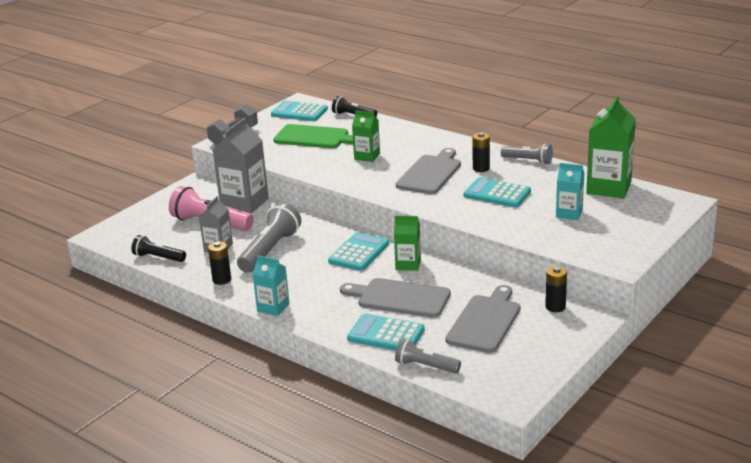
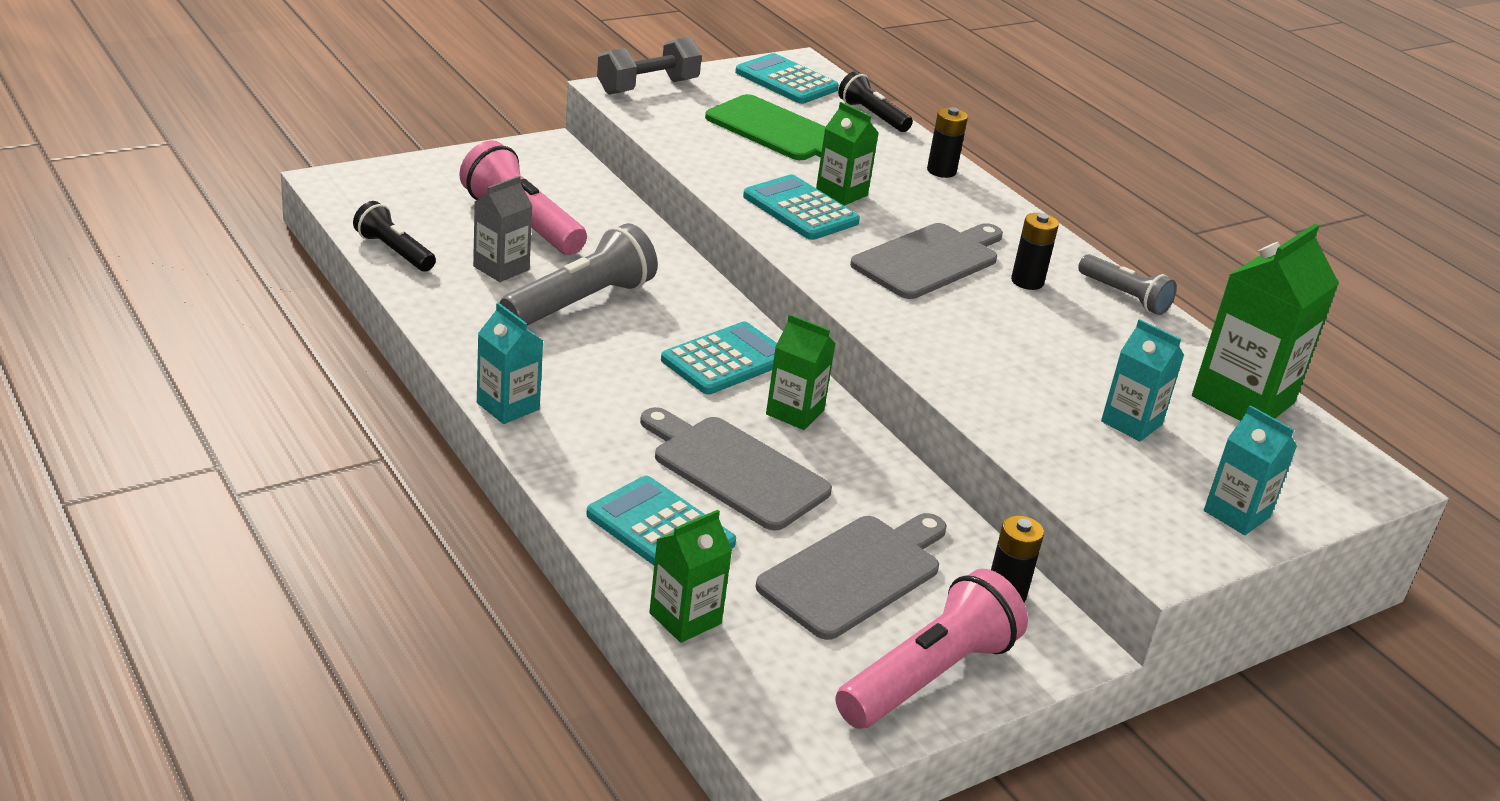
camera: 15 degrees right, 5 degrees up
black battery [208,241,231,285] -> black battery moved to [927,107,968,178]
grey carton [213,118,268,213] -> none
grey flashlight [395,338,461,373] -> green carton [649,510,732,643]
turquoise calculator [463,177,531,207] -> turquoise calculator moved to [743,175,860,240]
none -> pink flashlight [836,569,1028,729]
none -> turquoise carton [1204,405,1297,535]

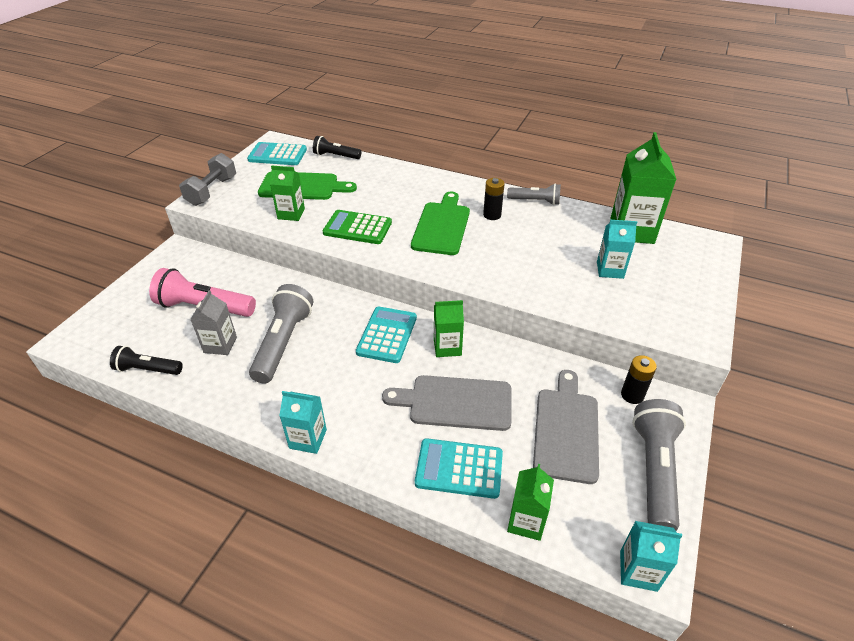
camera: 30 degrees left, 10 degrees up
turquoise calculator [743,175,860,240] -> green calculator [322,210,392,244]
green carton [816,102,879,206] -> green carton moved to [270,165,305,221]
pink flashlight [836,569,1028,729] -> grey flashlight [632,399,686,531]
grey cutting board [850,223,1003,299] -> green cutting board [411,192,470,255]
black battery [927,107,968,178] -> none
turquoise carton [1204,405,1297,535] -> turquoise carton moved to [620,521,682,592]

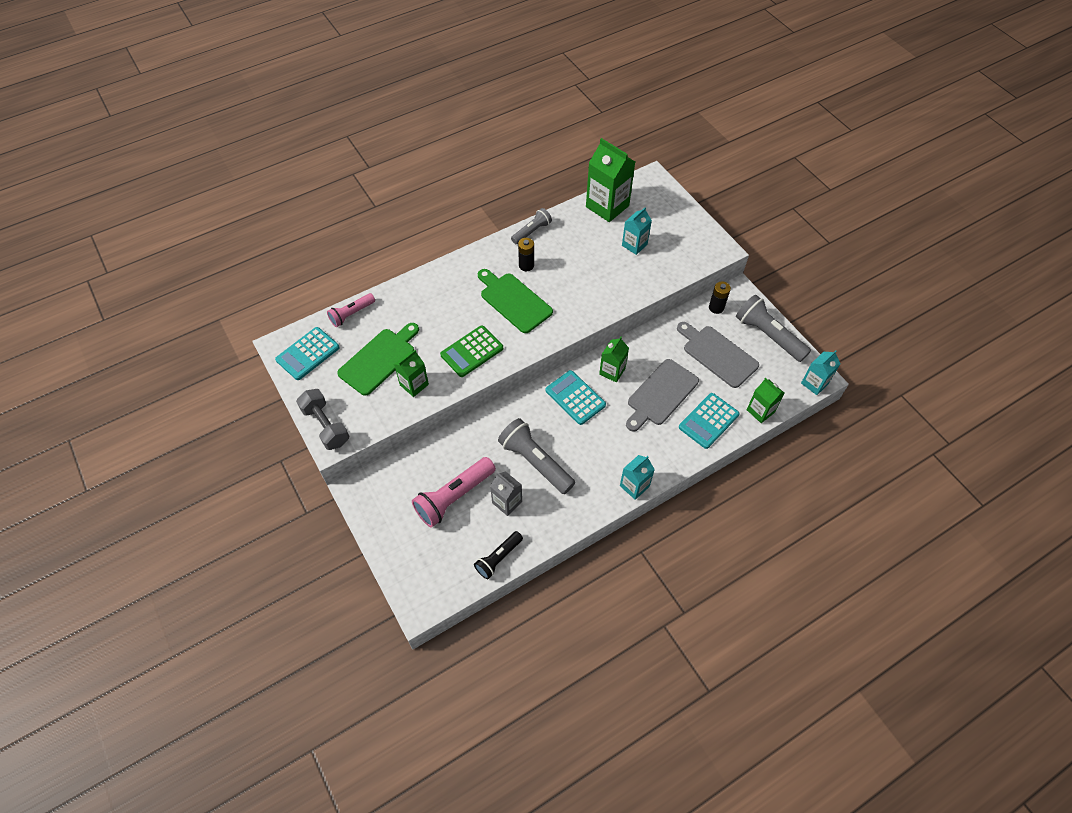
camera: 55 degrees left, 15 degrees up
black flashlight [313,136,361,159] -> pink flashlight [327,293,375,327]

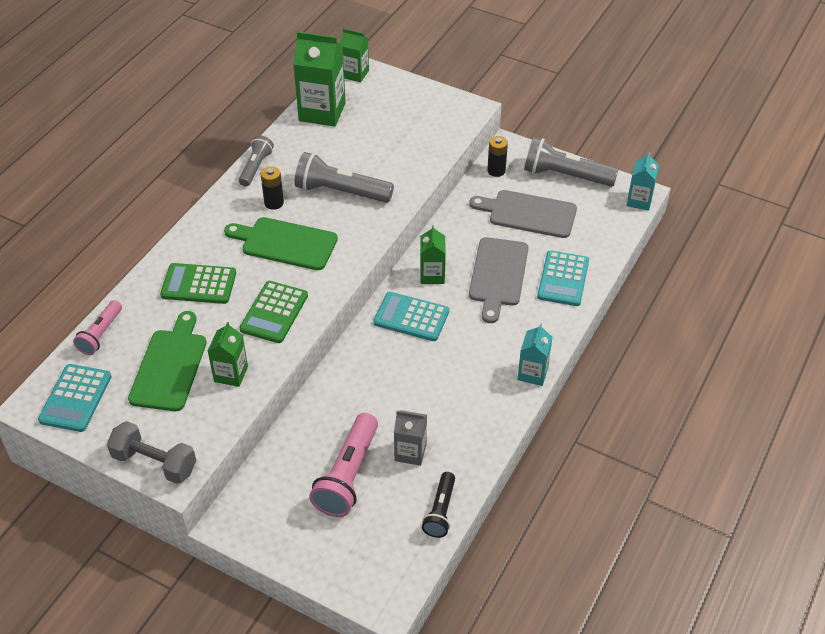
camera: 30 degrees left, 10 degrees down
grey flashlight [498,418,575,494] -> grey flashlight moved to [295,152,394,203]
turquoise carton [622,207,652,255] -> none
green carton [747,378,785,423] -> green carton moved to [340,28,369,82]
none -> green calculator [160,263,236,304]

